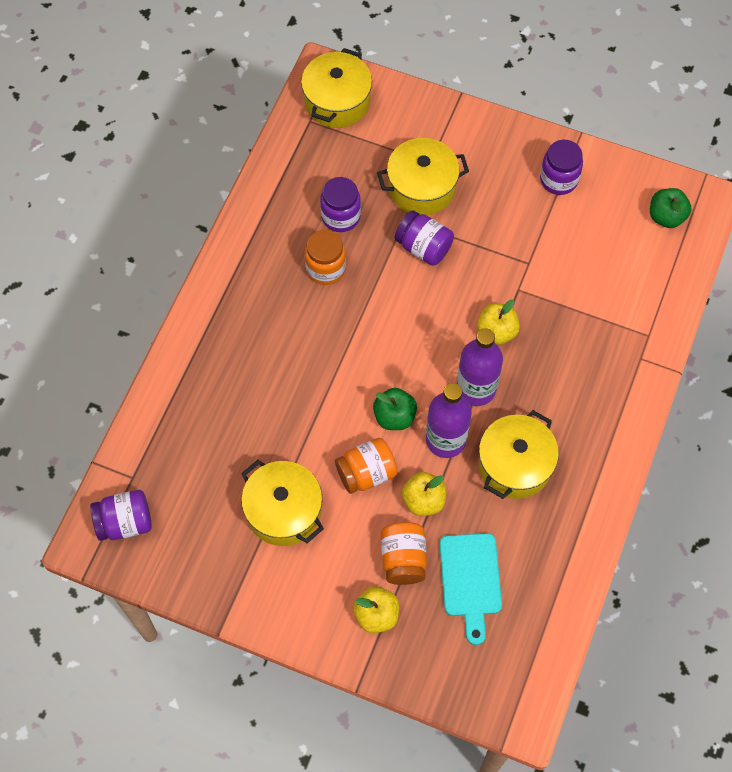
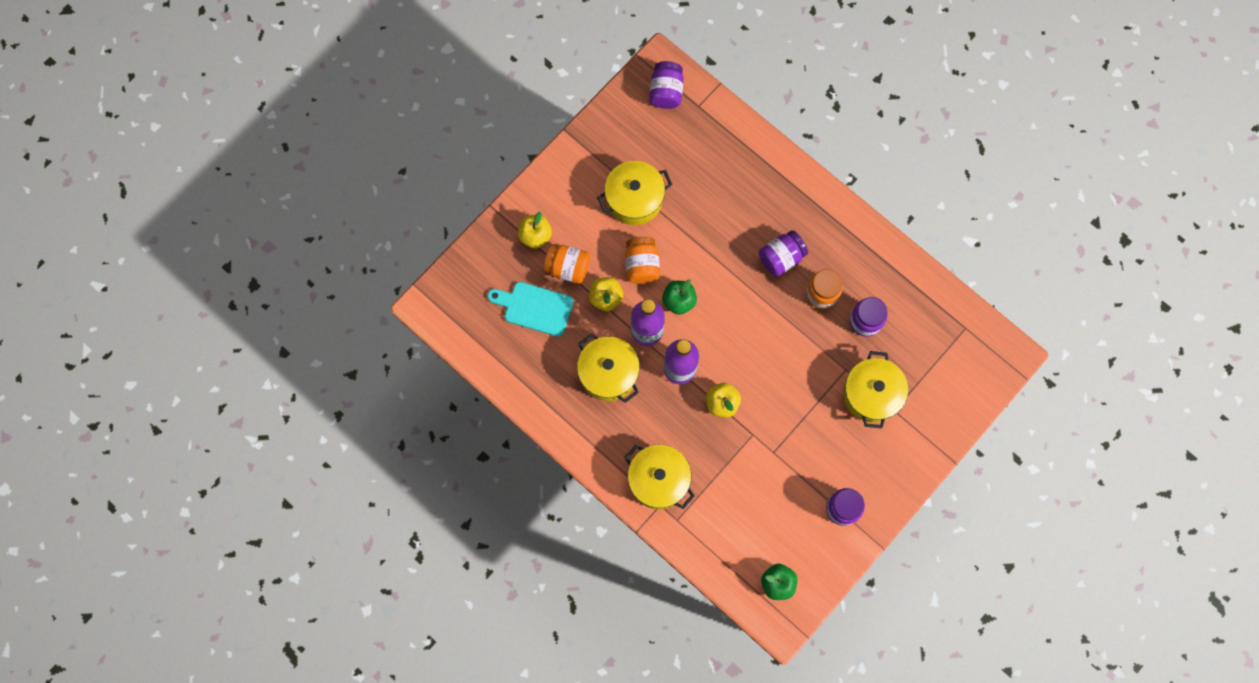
camera: 110 degrees right, 10 degrees up
yellow pot [301,48,372,128] -> yellow pot moved to [624,445,695,509]
purple jar [395,210,454,266] -> purple jar moved to [759,230,808,277]

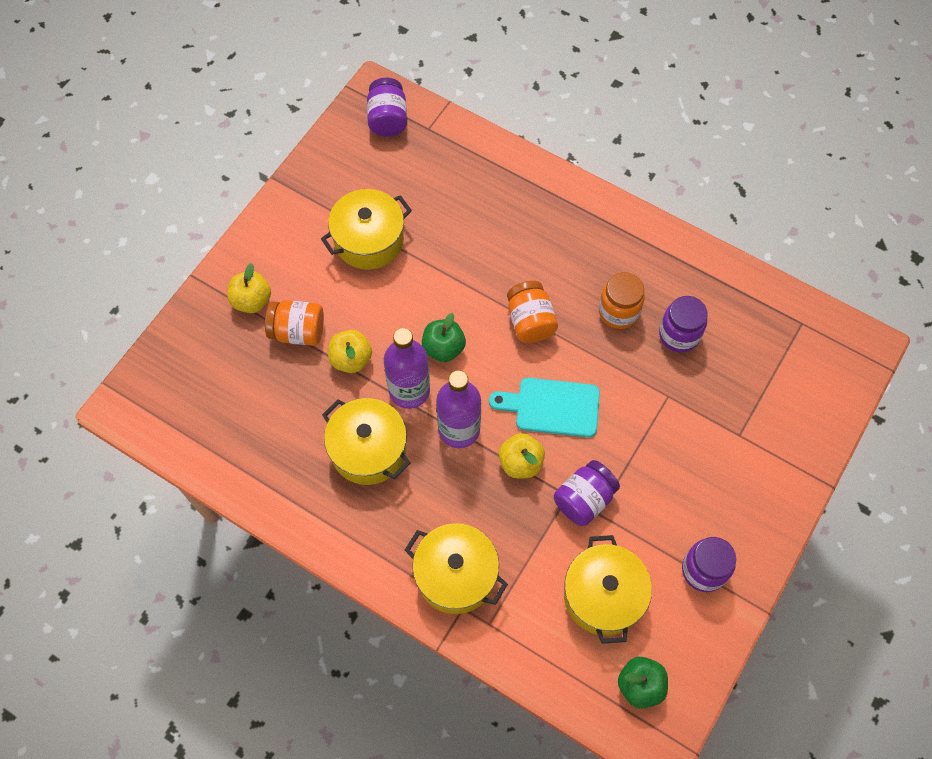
camera: 10 degrees left, 10 degrees down
turquoise cutting board [487,282,574,337] -> turquoise cutting board moved to [489,378,600,437]
orange jar [625,237,660,284] -> orange jar moved to [507,281,558,343]
purple jar [759,230,808,277] -> purple jar moved to [554,460,620,526]
yellow pot [843,351,908,429] -> yellow pot moved to [564,535,652,644]

